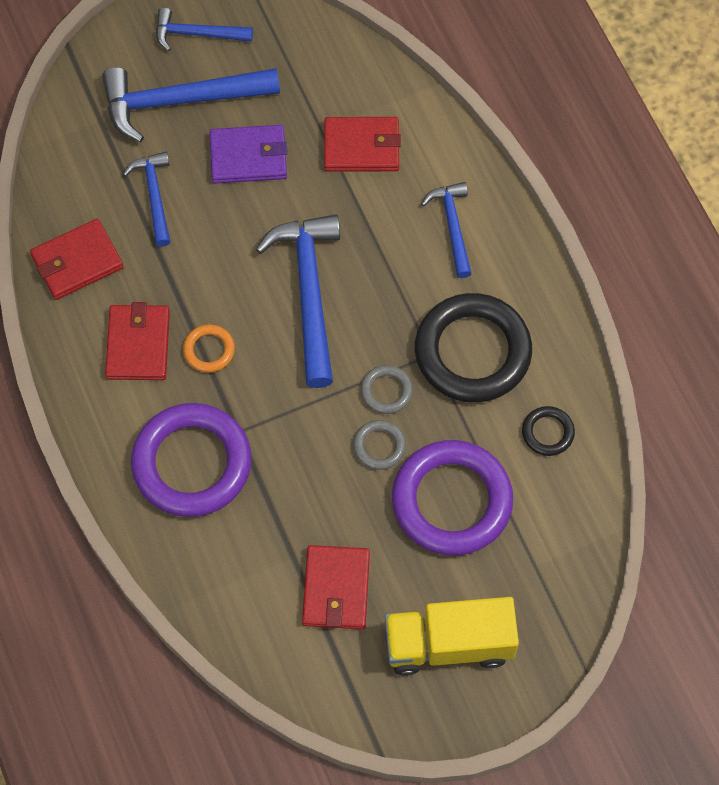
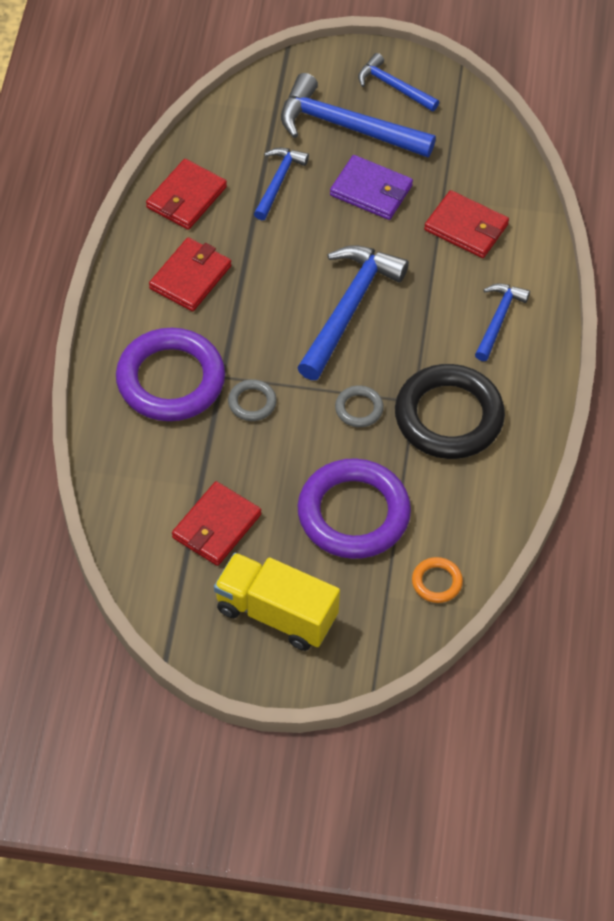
camera: 30 degrees right, 10 degrees down
red wallet [30,219,124,300] -> red wallet turned 60 degrees counterclockwise [146,159,227,230]
orange ring [183,324,235,373] -> orange ring moved to [412,557,463,603]
grey ring [353,420,406,470] -> grey ring moved to [228,379,276,421]
black ring [522,406,575,456] -> none

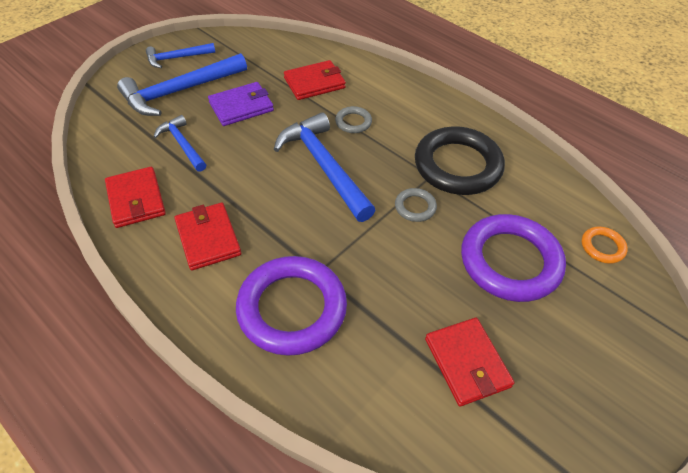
camera: 55 degrees left, 5 degrees down
yellow truck [214,553,340,651] -> none
grey ring [228,379,276,421] -> grey ring moved to [335,106,372,133]
blue hammer [475,283,530,361] -> none

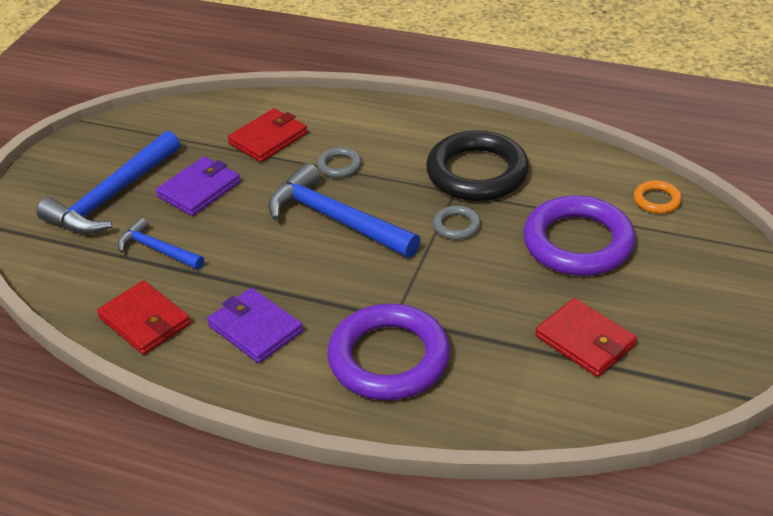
camera: 20 degrees left, 10 degrees down
blue hammer [146,43,215,68] -> none
red wallet [174,203,241,270] -> purple wallet [207,288,303,363]

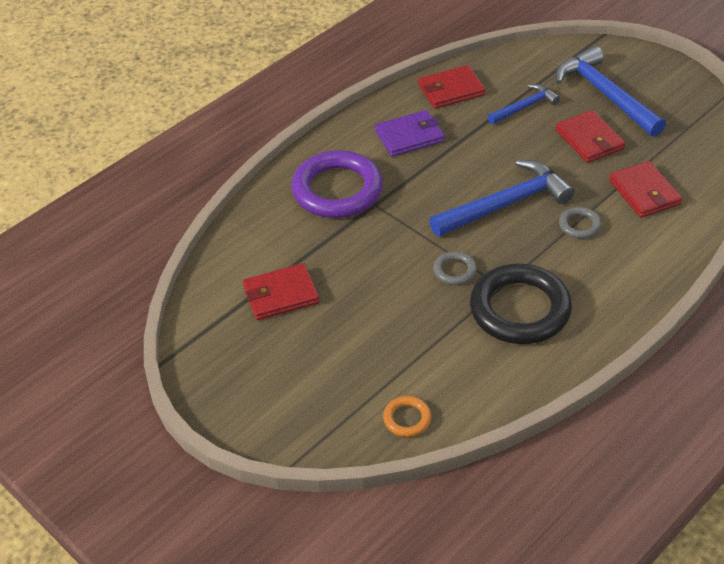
camera: 115 degrees right, 5 degrees up
purple wallet [156,156,240,216] -> red wallet [556,110,626,163]
purple ring [523,195,635,276] -> none

